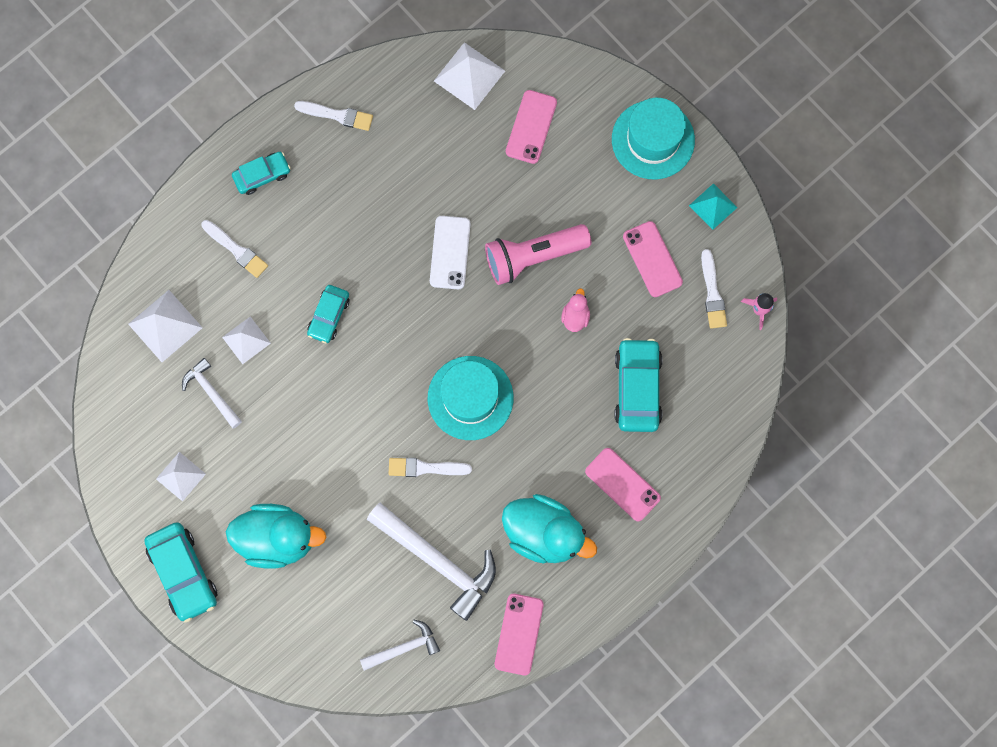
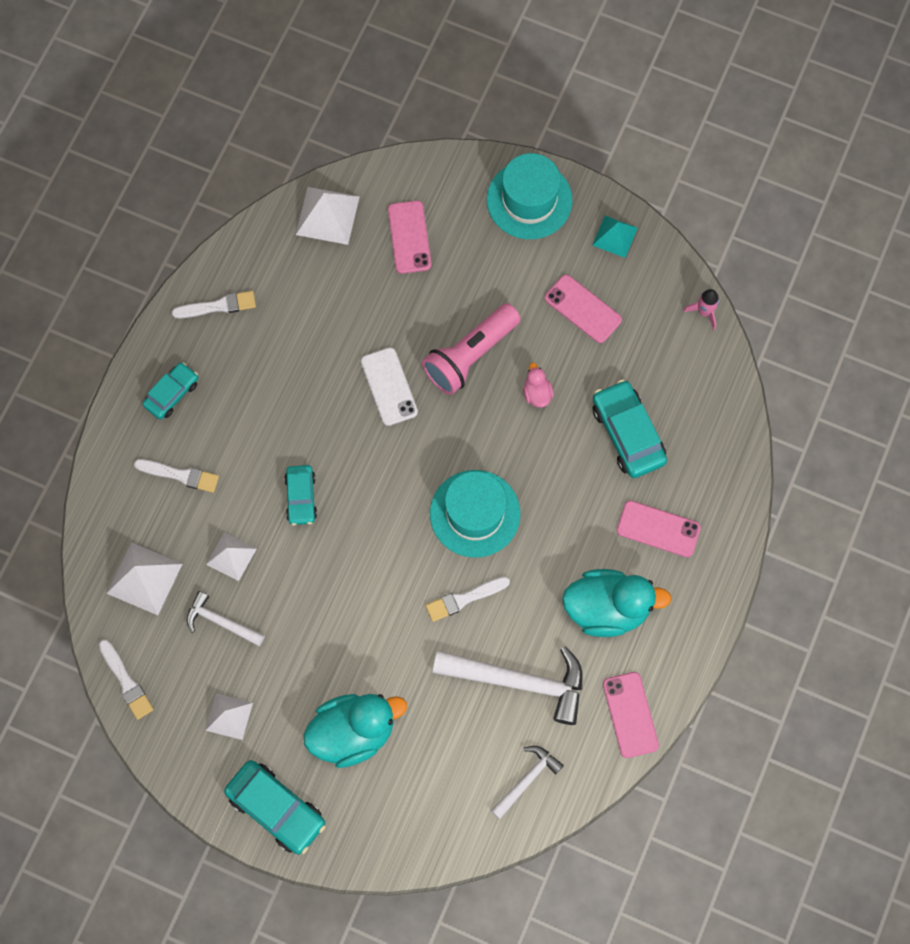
camera: 25 degrees left, 5 degrees down
white brush [701,249,727,329] -> white brush moved to [99,639,154,720]

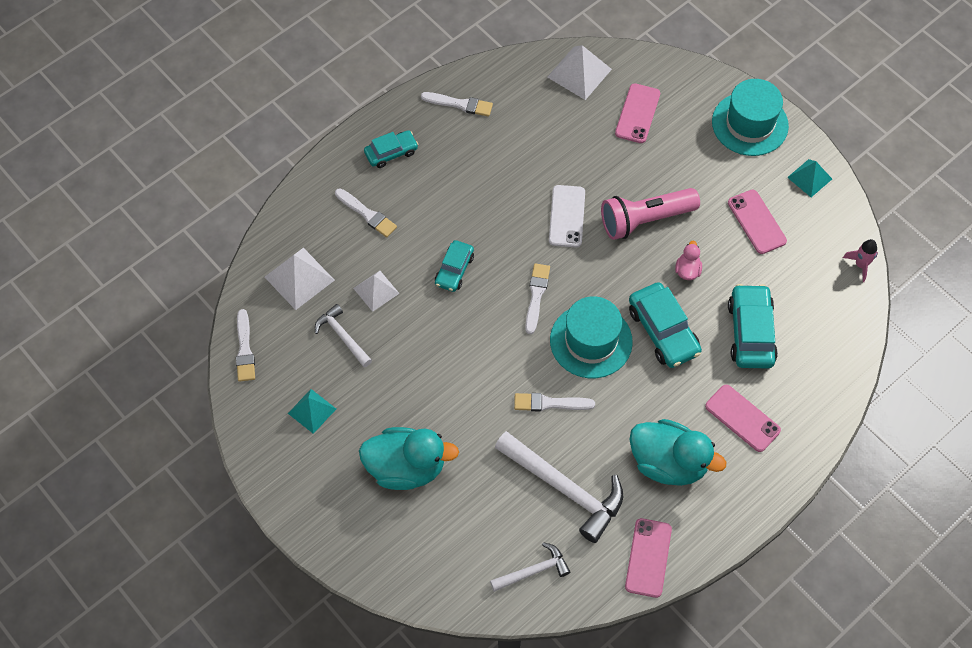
camera: 25 degrees right, 10 degrees down
white pyramid [205,693,253,740] -> turquoise pyramid [288,389,336,434]
turquoise car [224,760,326,855] -> turquoise car moved to [629,282,702,368]
none -> white brush [525,263,550,334]

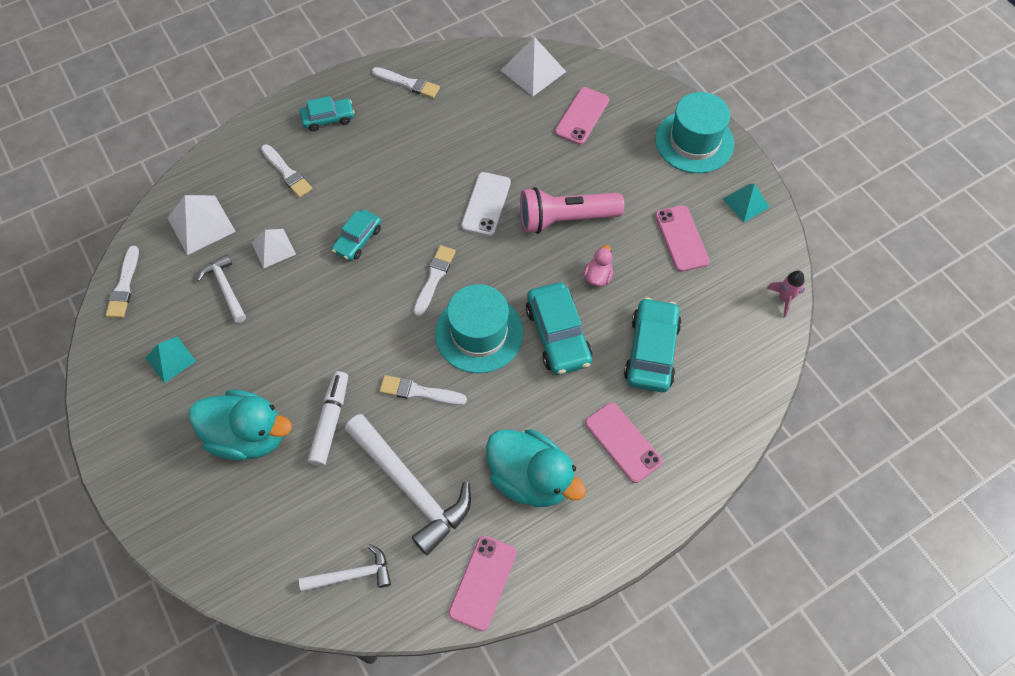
camera: 10 degrees right, 0 degrees up
none -> white marker [308,371,348,466]

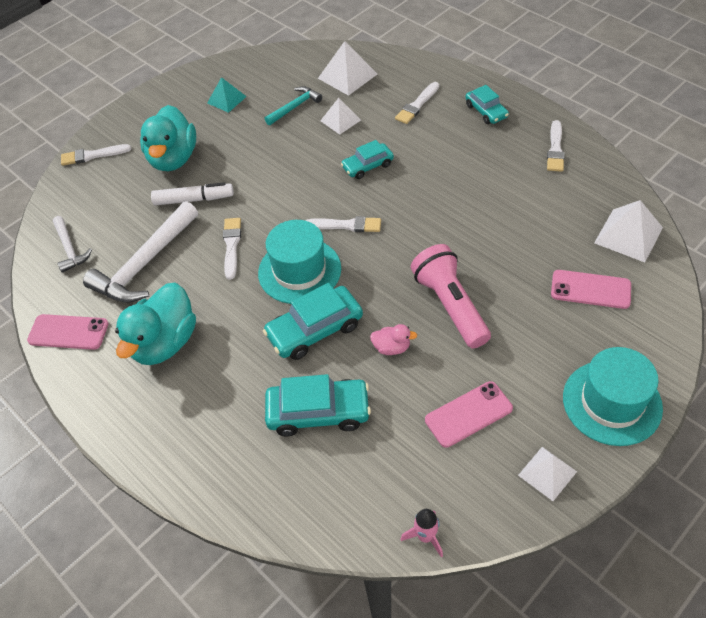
camera: 80 degrees right, 10 degrees down
white brush [106,246,139,318] -> white brush moved to [61,144,131,166]
white hammer [197,254,246,323] -> turquoise hammer [265,86,322,125]
turquoise car [332,209,381,261] -> turquoise car turned 45 degrees counterclockwise [341,140,394,179]
white phone [461,172,511,236] -> none
pink phone [585,402,662,483] -> none
turquoise pyramid [723,184,770,222] -> white pyramid [518,447,577,501]

